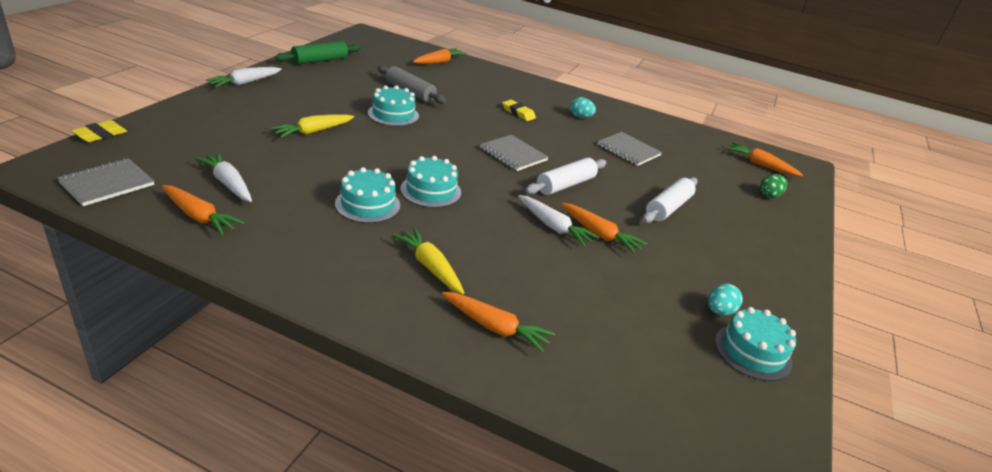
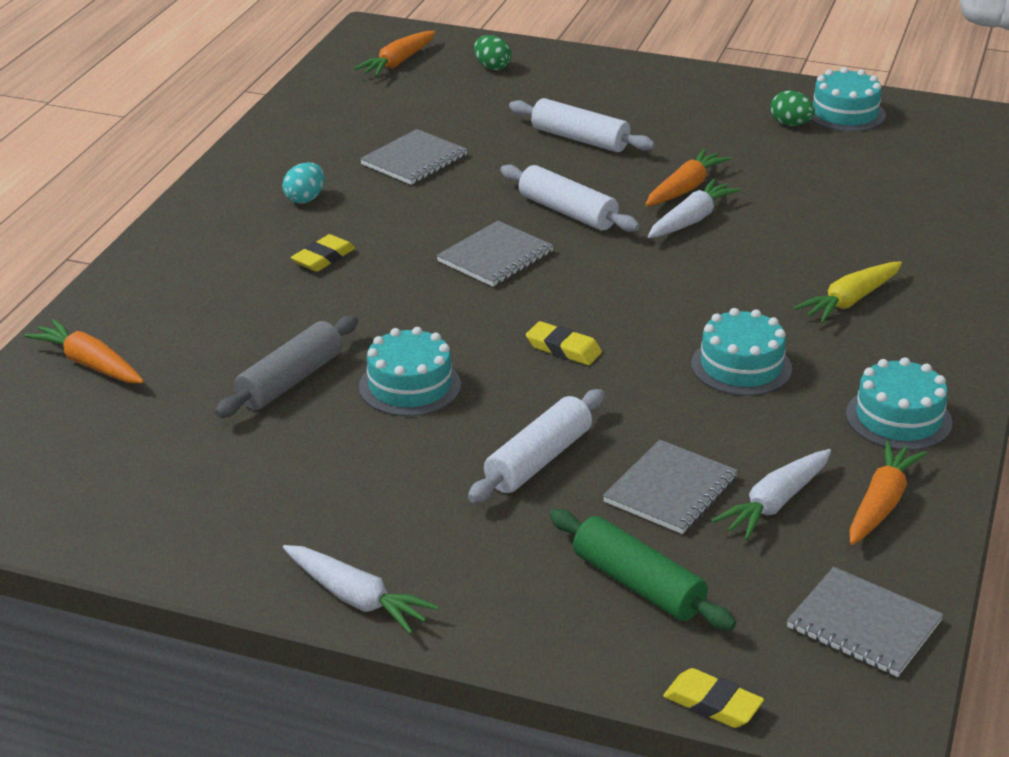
camera: 90 degrees left, 0 degrees up
yellow carrot [271,114,354,138] -> white rolling pin [468,389,605,503]
green rolling pin [275,41,361,65] -> green rolling pin moved to [549,509,736,630]
turquoise cake [400,156,461,208] -> turquoise cake moved to [846,357,952,450]
orange carrot [442,292,555,353] -> none
turquoise egg [708,283,743,316] -> green egg [770,90,815,126]
none -> yellow eraser [526,321,602,365]
none -> grey notebook [603,440,738,534]

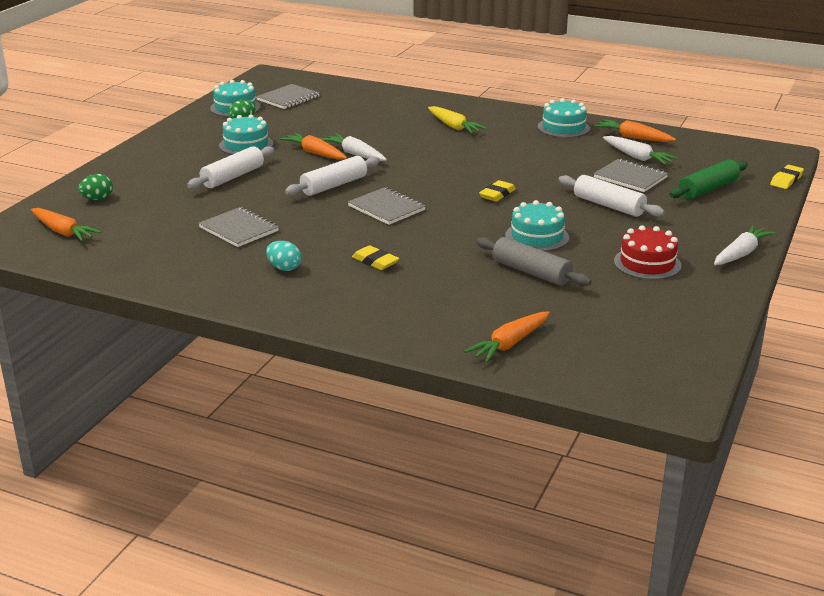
camera: 85 degrees left, 5 degrees down
turquoise cake [691,308,792,396] -> turquoise cake moved to [219,114,273,155]
grey notebook [787,567,944,677] -> grey notebook moved to [256,84,320,109]
none -> red cake [614,225,682,280]

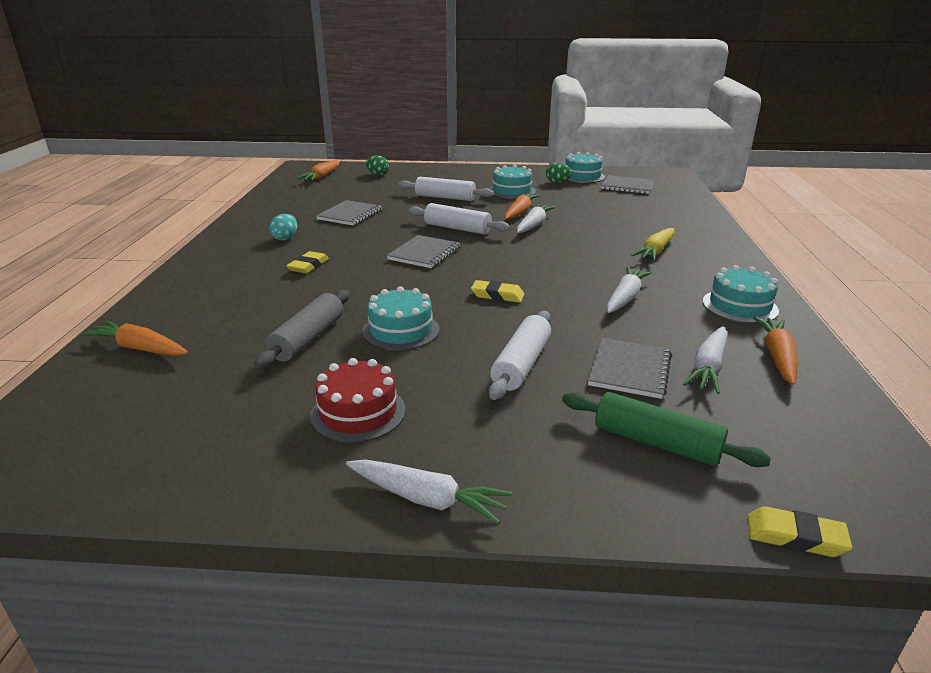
camera: 70 degrees right, 0 degrees up
none -> white carrot [607,267,652,313]

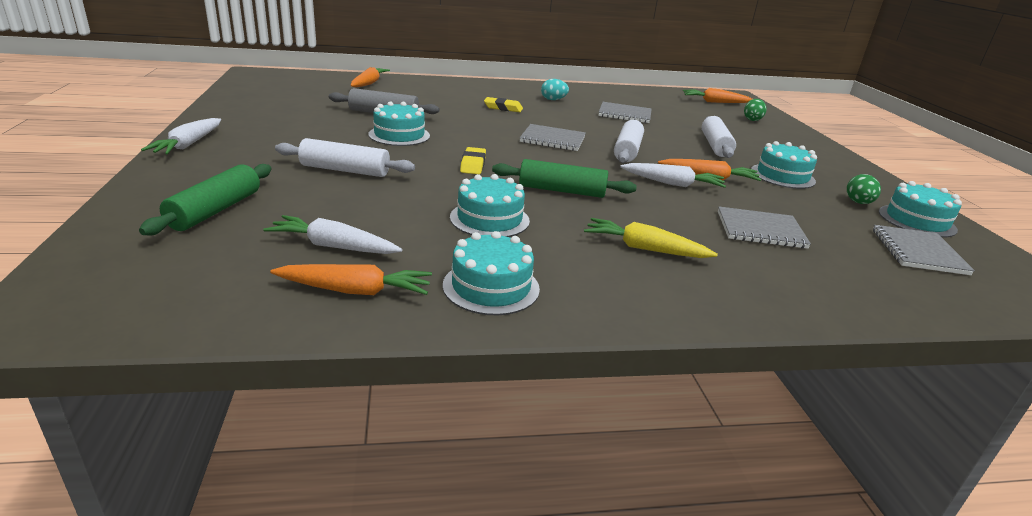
camera: 75 degrees right, 0 degrees up
red cake [310,358,405,443] -> none
grey notebook [588,338,672,399] -> grey notebook moved to [718,206,811,249]
white carrot [607,267,652,313] -> turquoise cake [450,174,530,237]
yellow eraser [748,507,852,557] -> none
none -> green rolling pin [492,159,637,198]

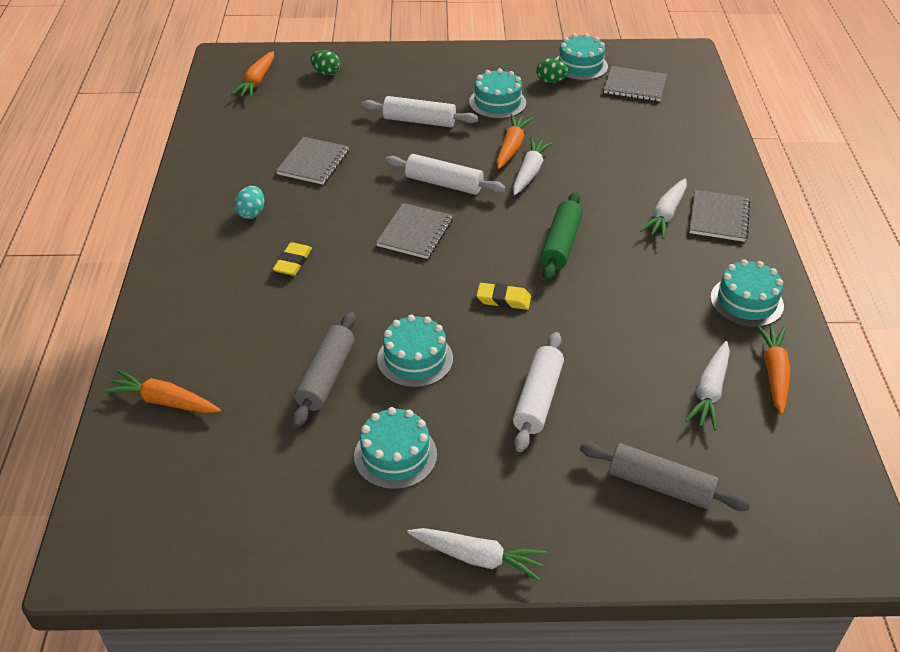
camera: 80 degrees left, 15 degrees up
green rolling pin [139,164,272,235] -> grey rolling pin [580,442,751,511]
turquoise cake [450,174,530,237] -> turquoise cake moved to [354,407,437,490]
yellow carrot [584,218,718,258] -> white carrot [640,178,687,239]
grey notebook [718,206,811,249] -> grey notebook moved to [689,190,750,242]

